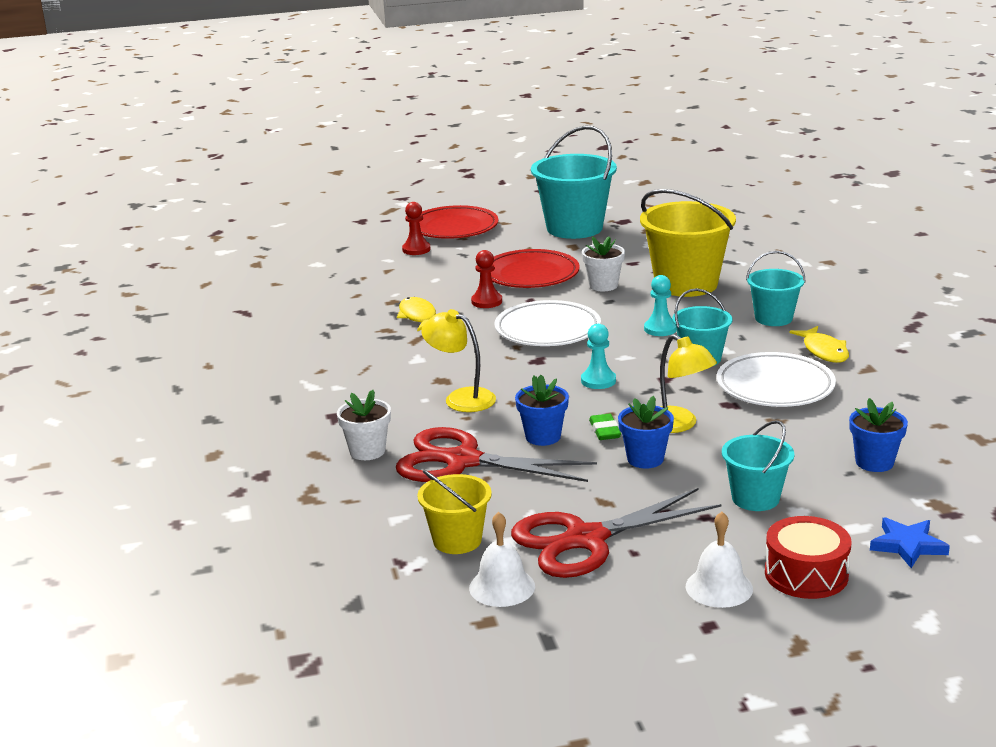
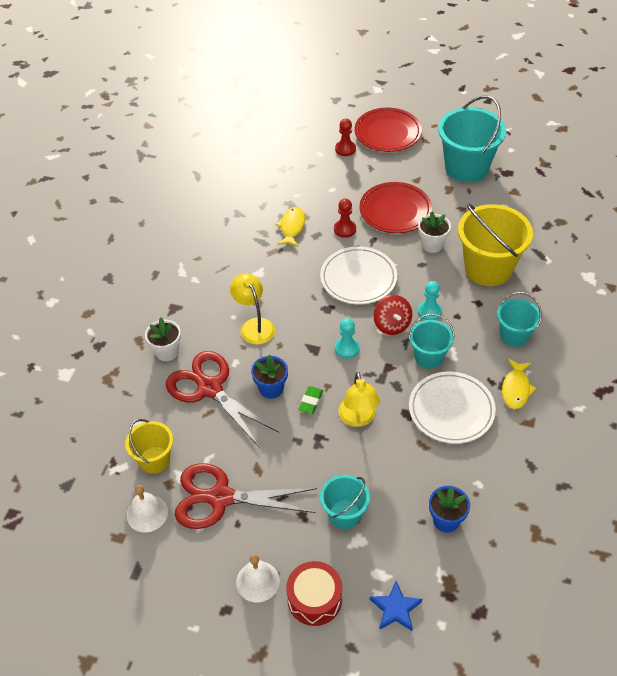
camera: 30 degrees right, 25 degrees up
blue flower pot [618,396,674,468] -> none
none -> red spinning top [373,295,412,335]

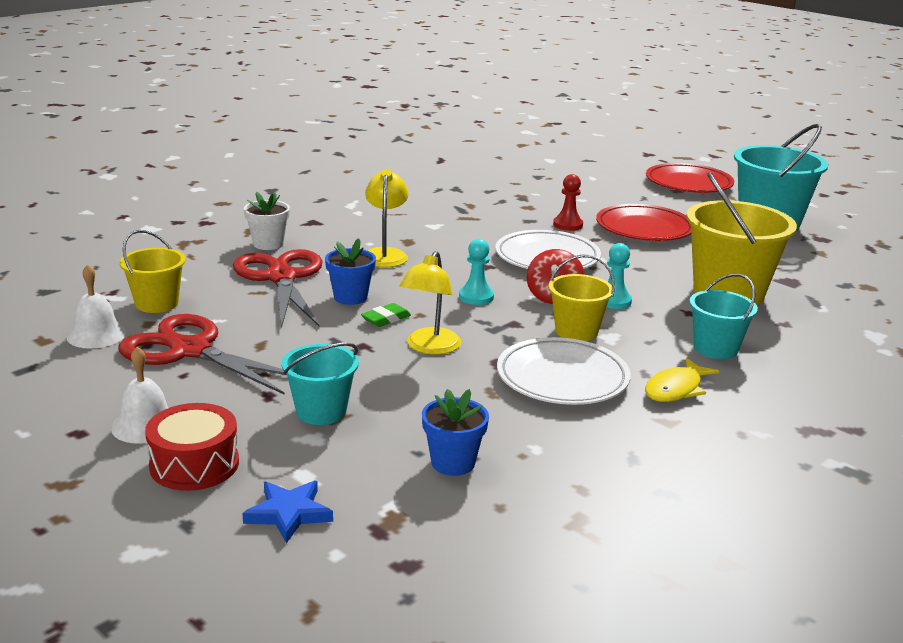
camera: 25 degrees right, 25 degrees down
yellow fish [275,207,305,247] -> none
red pawn [335,119,356,156] -> none
turquoise bucket [409,313,455,369] -> yellow bucket [548,254,615,341]
white flower pot [418,211,451,253] -> none

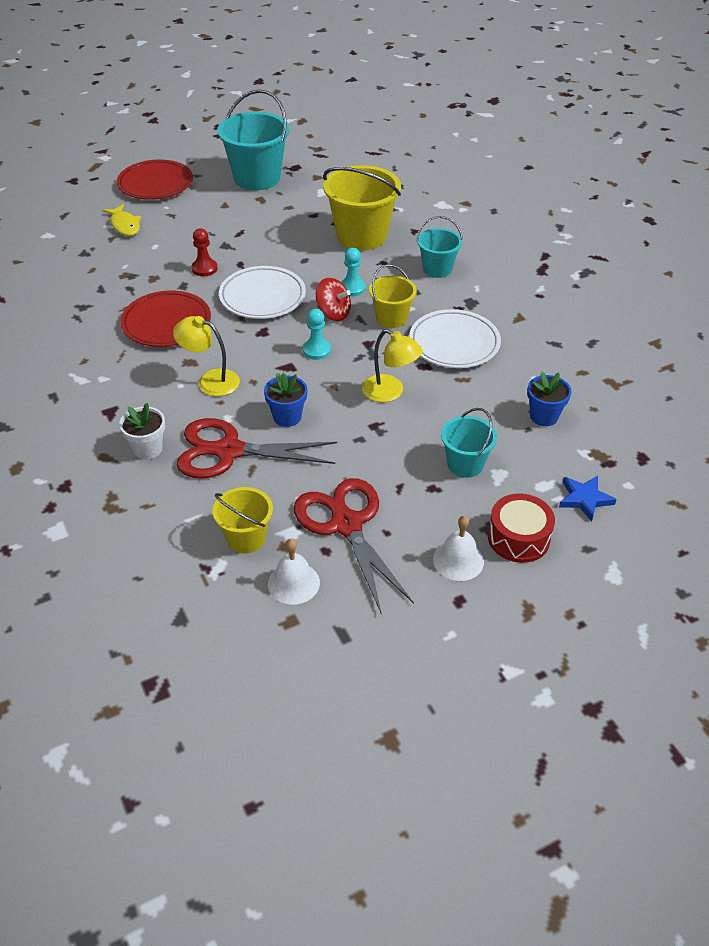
camera: 70 degrees left, 20 degrees up
red scissors [118,314,287,395] -> red scissors turned 105 degrees clockwise [294,478,414,615]
green eraser [361,303,411,327] -> none
red plate [596,204,691,241] -> red plate moved to [120,290,211,347]
yellow fish [645,358,719,402] -> yellow fish moved to [103,204,141,236]

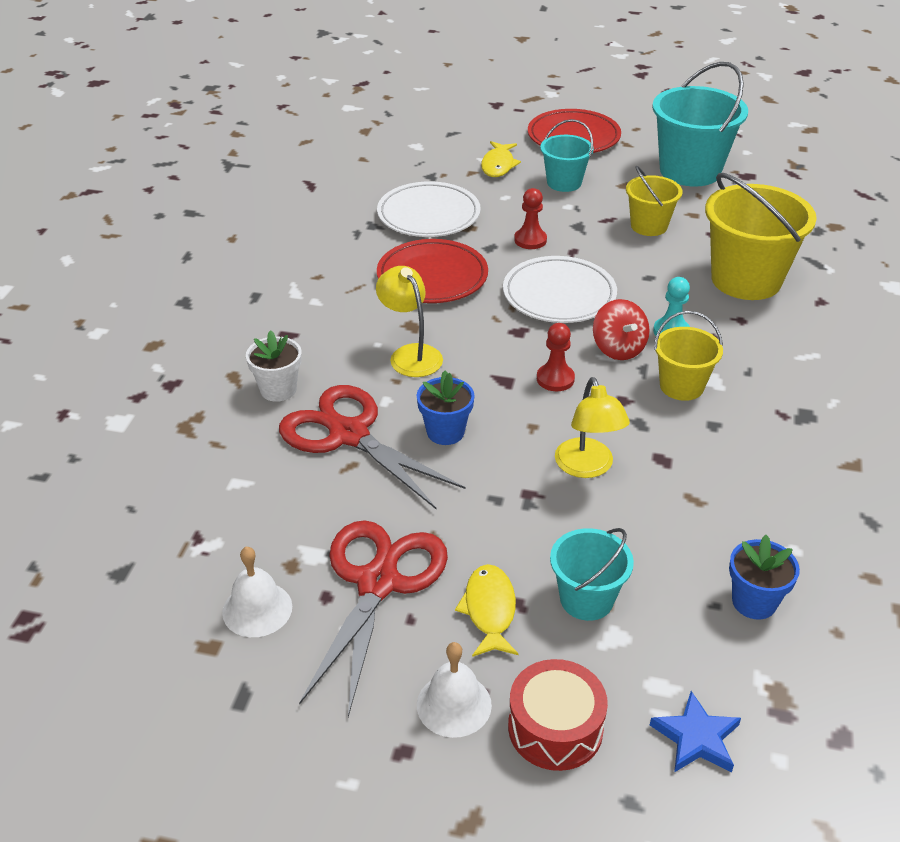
camera: 40 degrees right, 5 degrees down
yellow bucket [213,487,273,553] -> yellow bucket moved to [626,166,682,236]
turquoise pawn [303,309,331,360] -> red pawn [537,323,575,391]
white plate [409,309,501,368] -> white plate moved to [377,181,481,237]
turquoise bucket [416,216,463,278] -> turquoise bucket moved to [540,119,594,192]
none -> yellow fish [455,564,519,657]

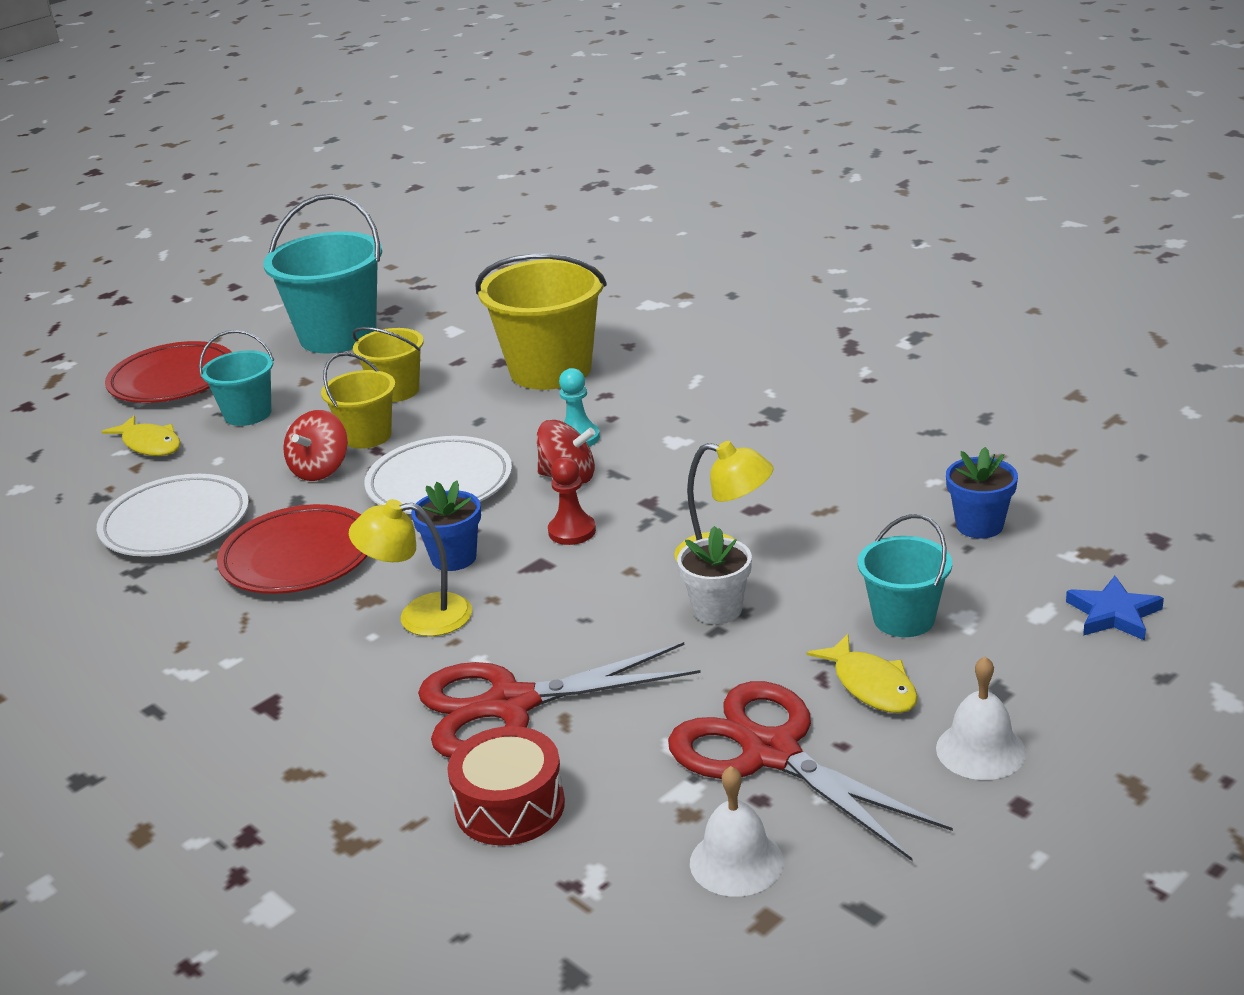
camera: 55 degrees left, 10 degrees down
white flower pot [246,330,302,402] -> white flower pot moved to [677,526,752,624]
blue flower pot [417,371,475,445] -> blue flower pot moved to [411,480,481,571]
yellow fish [455,564,519,657] -> yellow fish turned 150 degrees counterclockwise [807,634,918,713]
red drum [508,659,608,771] -> red drum moved to [447,726,565,846]
red pawn [514,188,547,249] -> red spinning top [283,410,348,481]
yellow bucket [654,311,723,401] -> yellow bucket moved to [321,352,396,449]

